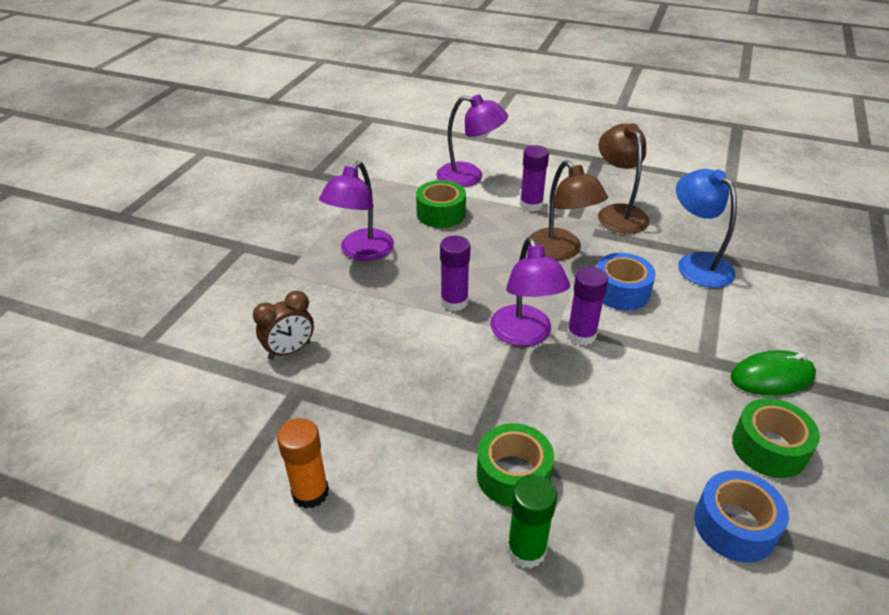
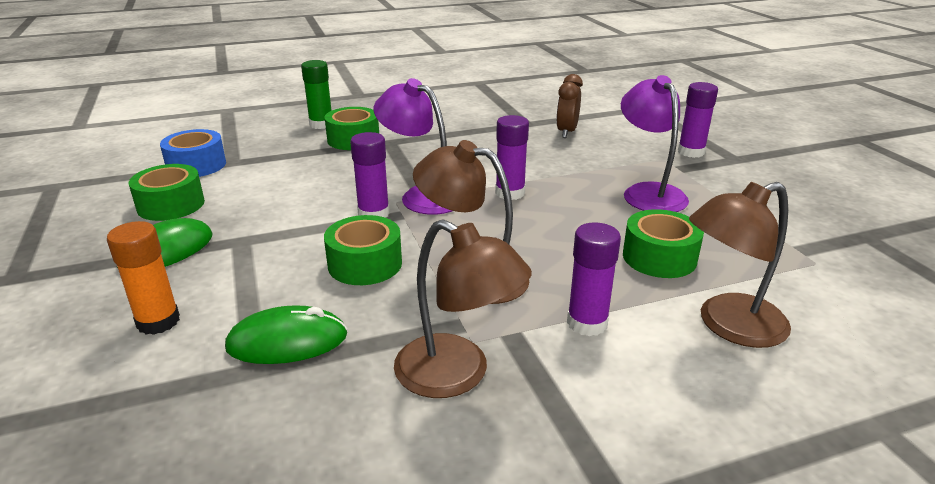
camera: 140 degrees right, 10 degrees down
orange glue stick [277,418,329,509] -> orange glue stick moved to [107,221,180,335]
purple lamp [436,94,508,187] -> brown lamp [689,182,791,348]
blue tape [596,253,656,310] -> green tape [324,215,402,285]
blue lamp [676,169,737,288] -> green mouse [225,306,347,364]
none -> purple glue stick [678,82,718,158]

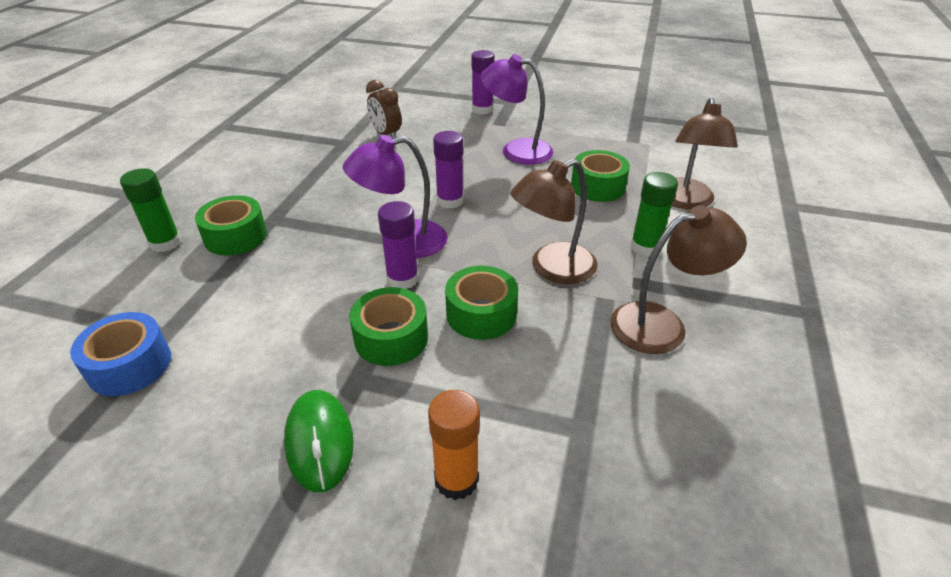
camera: 55 degrees left, 10 degrees up
green tape [129,164,205,221] -> green tape moved to [349,287,428,366]
green mouse [225,306,347,364] -> none
purple glue stick [567,222,621,336] -> green glue stick [630,172,678,256]

